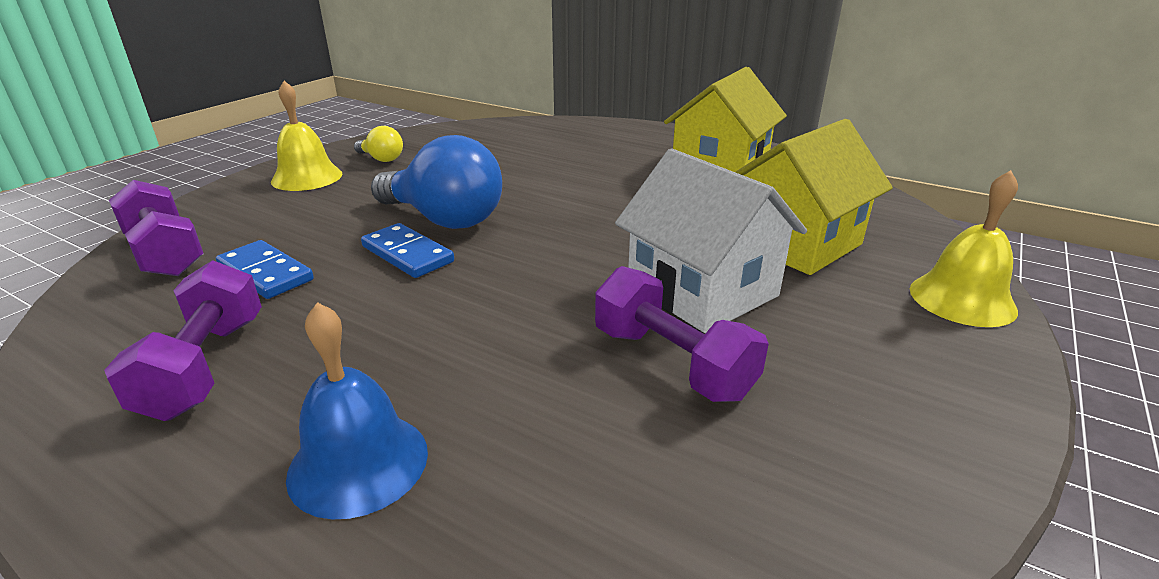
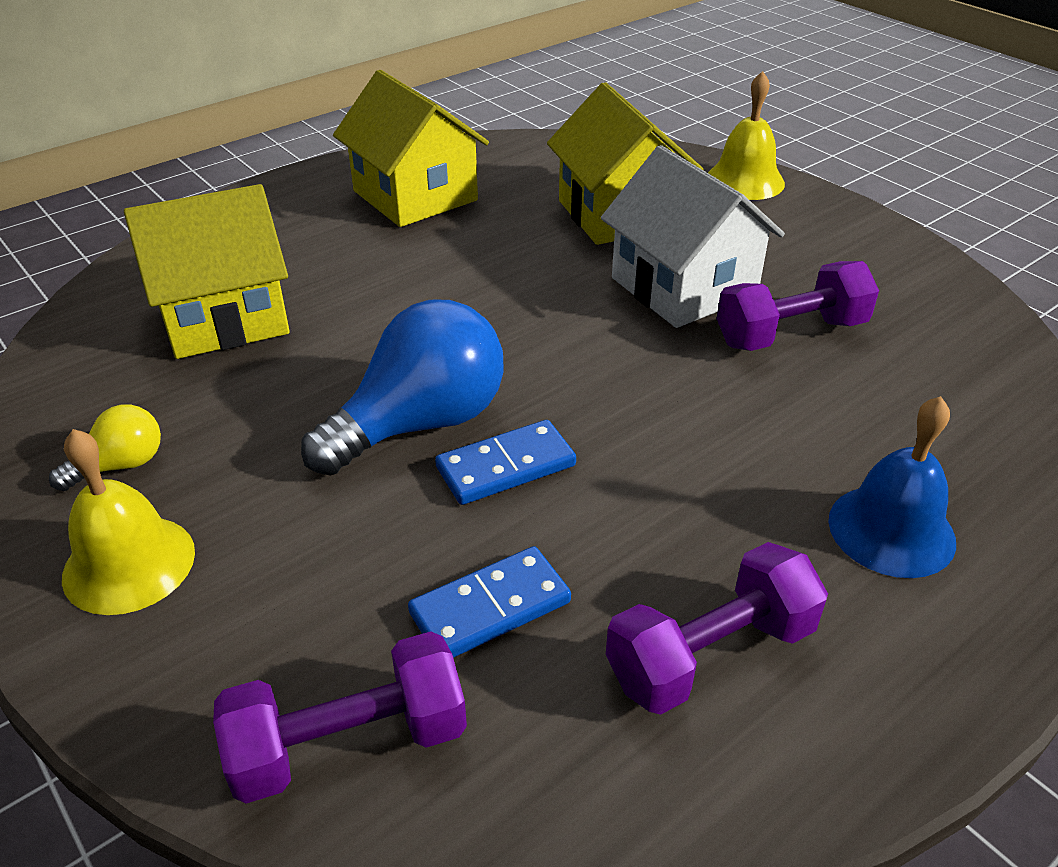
camera: 70 degrees left, 10 degrees up
purple dumbbell [104,260,262,421] -> purple dumbbell turned 45 degrees counterclockwise [606,542,828,715]
white house [615,148,807,333] -> white house turned 75 degrees clockwise [601,145,785,328]
none -> yellow house [124,184,290,359]

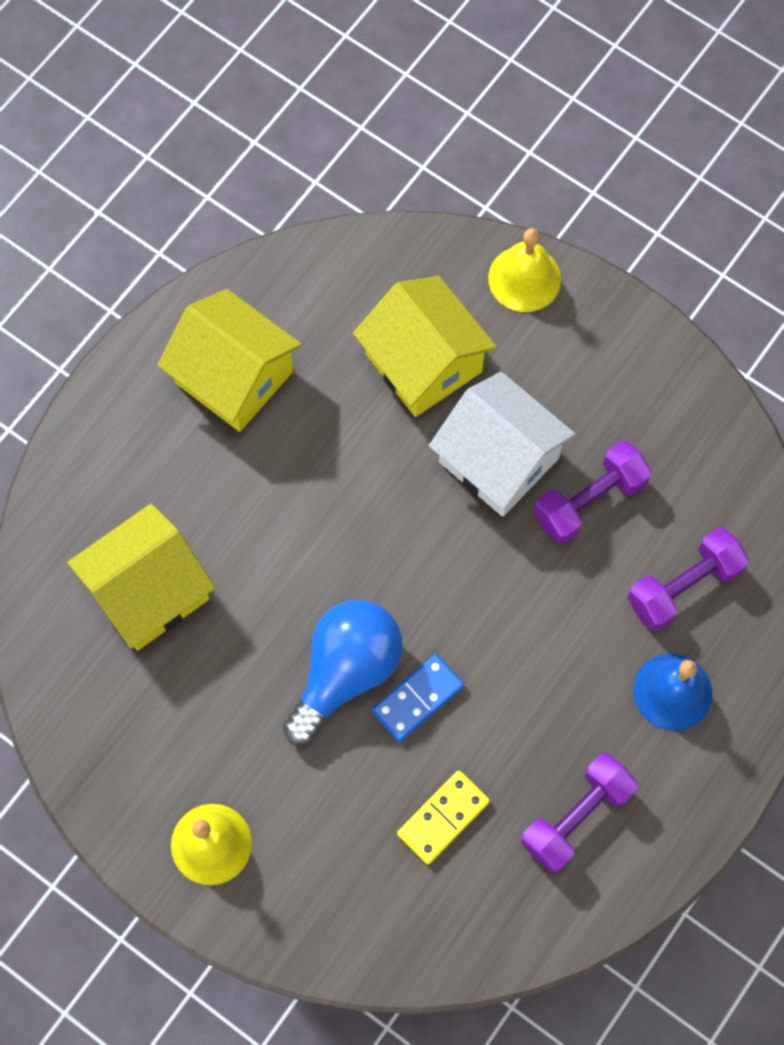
camera: 15 degrees left, 30 degrees up
yellow light bulb [49,404,161,491] -> none
purple dumbbell [213,632,467,804] -> purple dumbbell moved to [628,527,749,631]
blue domino [408,546,571,658] -> yellow domino [397,771,490,865]

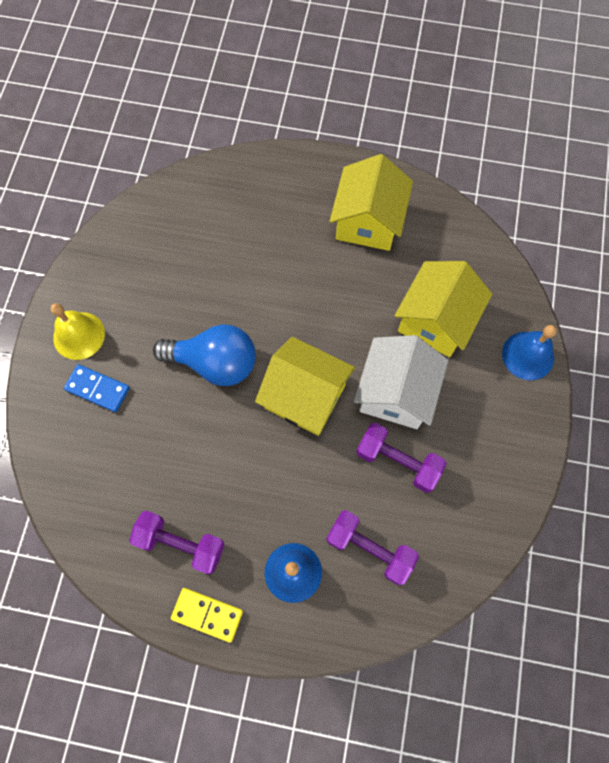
camera: 65 degrees right, 0 degrees up
yellow house [67,504,215,650] -> yellow house moved to [255,337,355,436]
blue domino [372,654,464,742] -> blue domino moved to [64,364,130,412]
yellow domino [397,771,490,865] -> yellow domino moved to [171,588,243,643]
yellow bell [488,228,561,312] -> blue bell [502,325,557,380]

